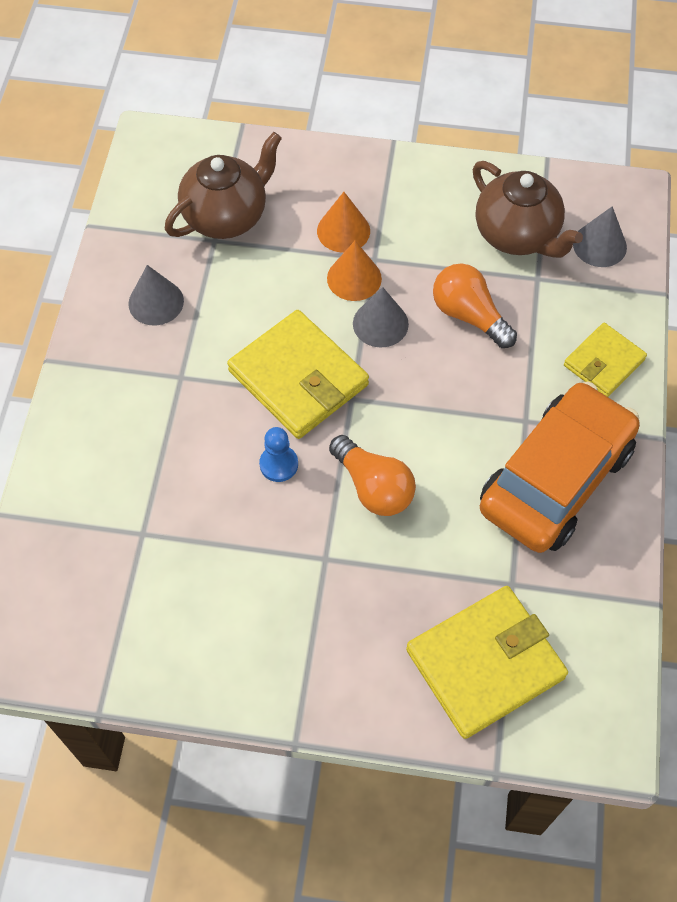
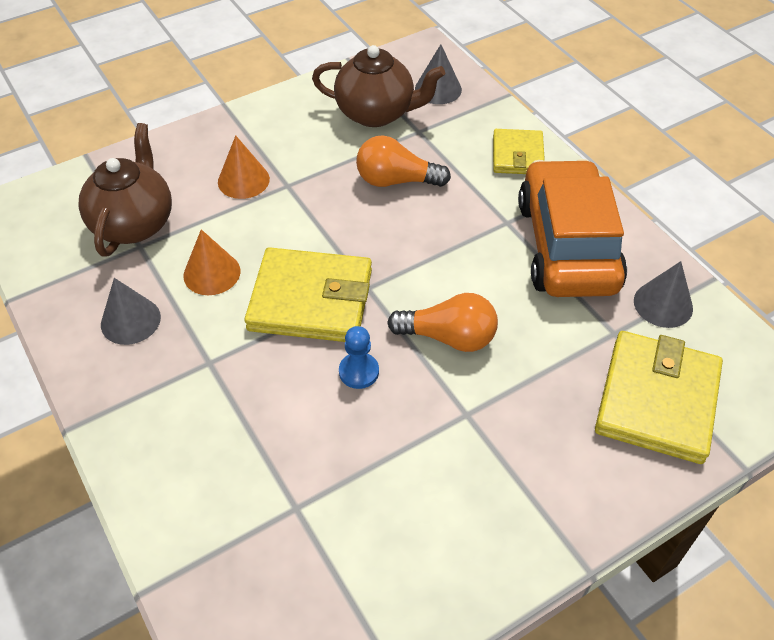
camera: 40 degrees left, 10 degrees down
orange cone [327,241,382,301] -> orange cone moved to [183,229,240,295]
grey cone [353,287,409,347] -> grey cone moved to [634,261,693,328]

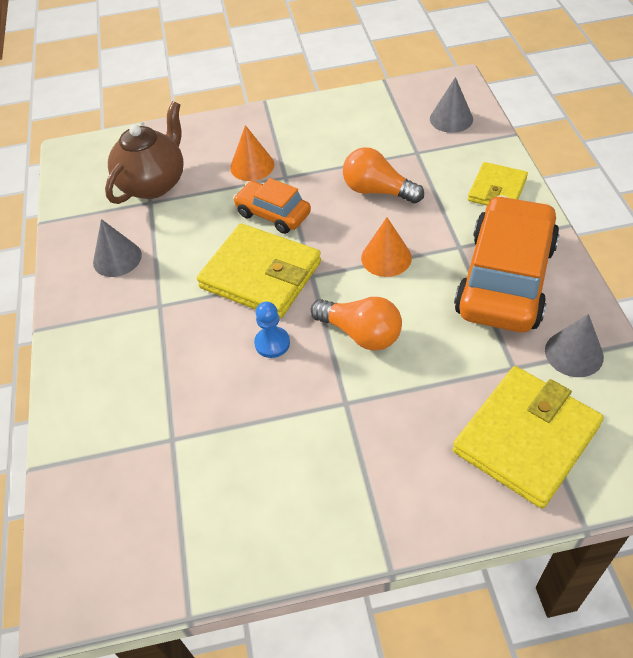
camera: 25 degrees right, 0 degrees up
orange cone [183,229,240,295] -> orange cone moved to [361,217,412,277]
brown teapot [312,45,445,127] -> none
none -> orange car [233,178,311,234]

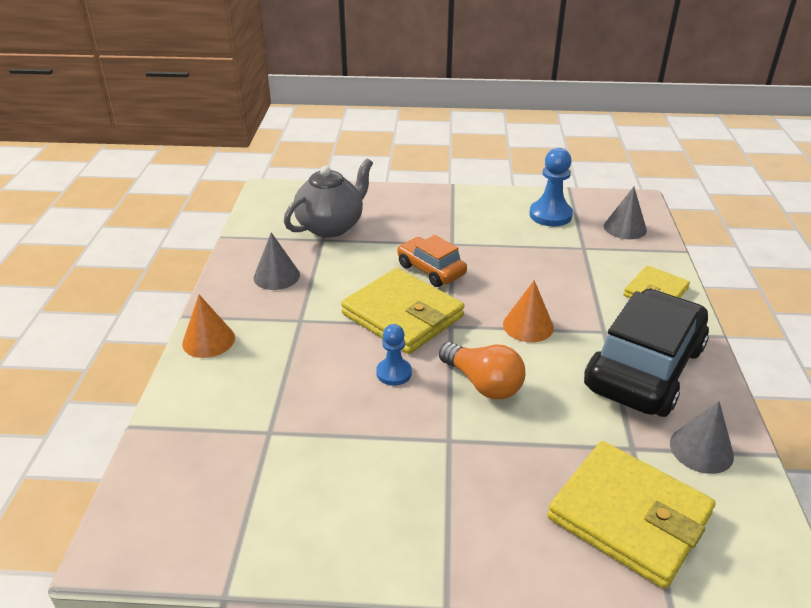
camera: 10 degrees right, 15 degrees down
brown teapot [105,101,184,204] -> grey teapot [284,158,373,237]
orange cone [230,125,275,181] -> orange cone moved to [182,295,235,358]
orange light bulb [343,147,424,203] -> none
yellow wallet [453,366,603,508] -> yellow wallet turned 75 degrees clockwise [547,441,715,589]
orange car [454,195,560,332] -> black car [584,289,709,417]
none -> blue pawn [529,148,573,226]

